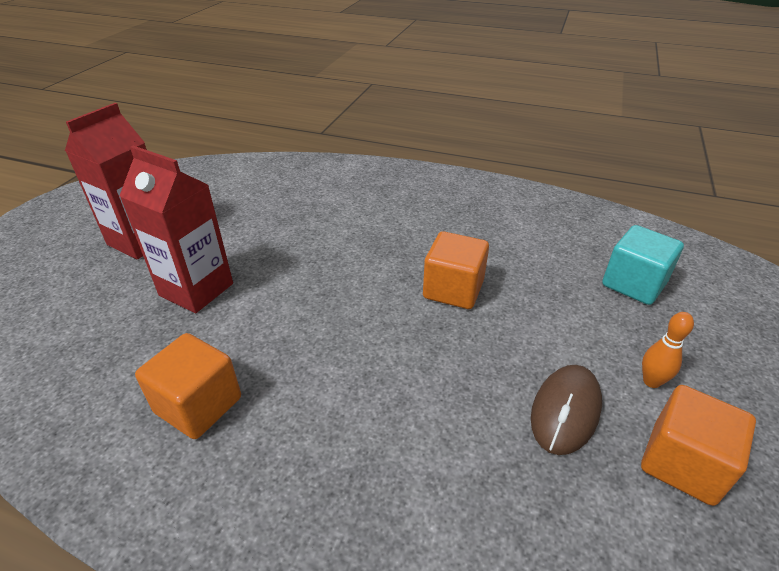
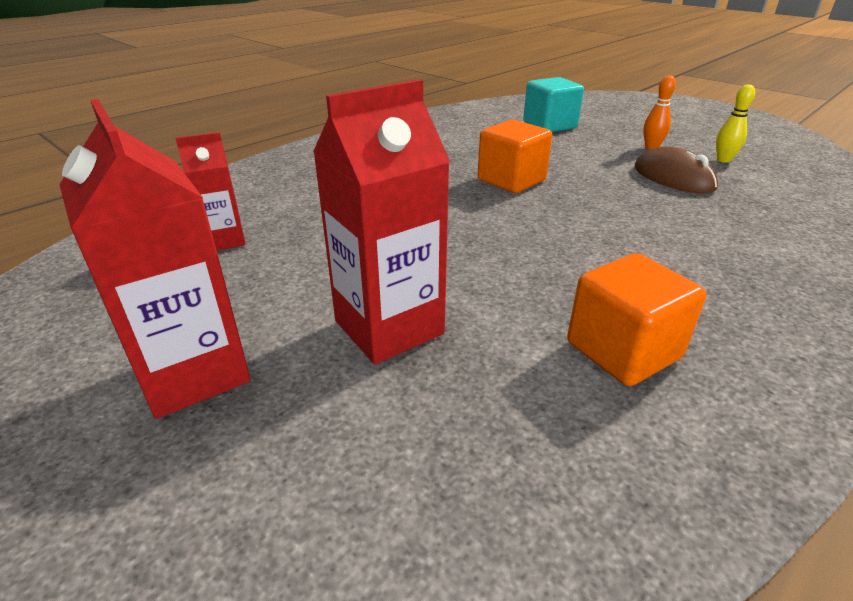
camera: 65 degrees left, 5 degrees down
orange cube [641,385,756,506] -> yellow bowling pin [716,84,755,163]
none -> red carton [175,132,246,251]

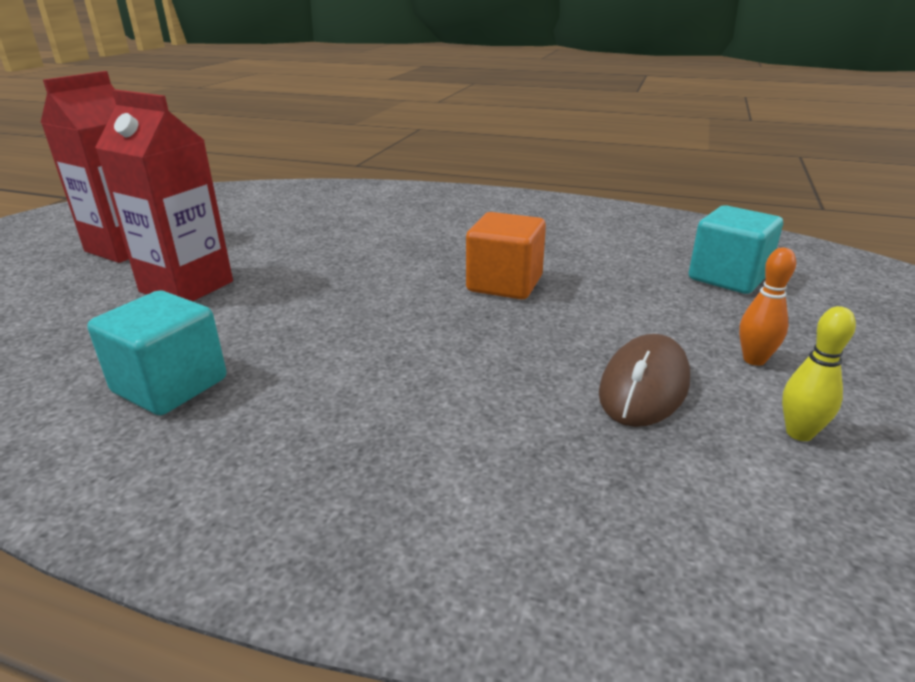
camera: 65 degrees right, 5 degrees down
red carton [175,132,246,251] -> none
orange cube [567,253,706,386] -> turquoise cube [87,290,226,415]

